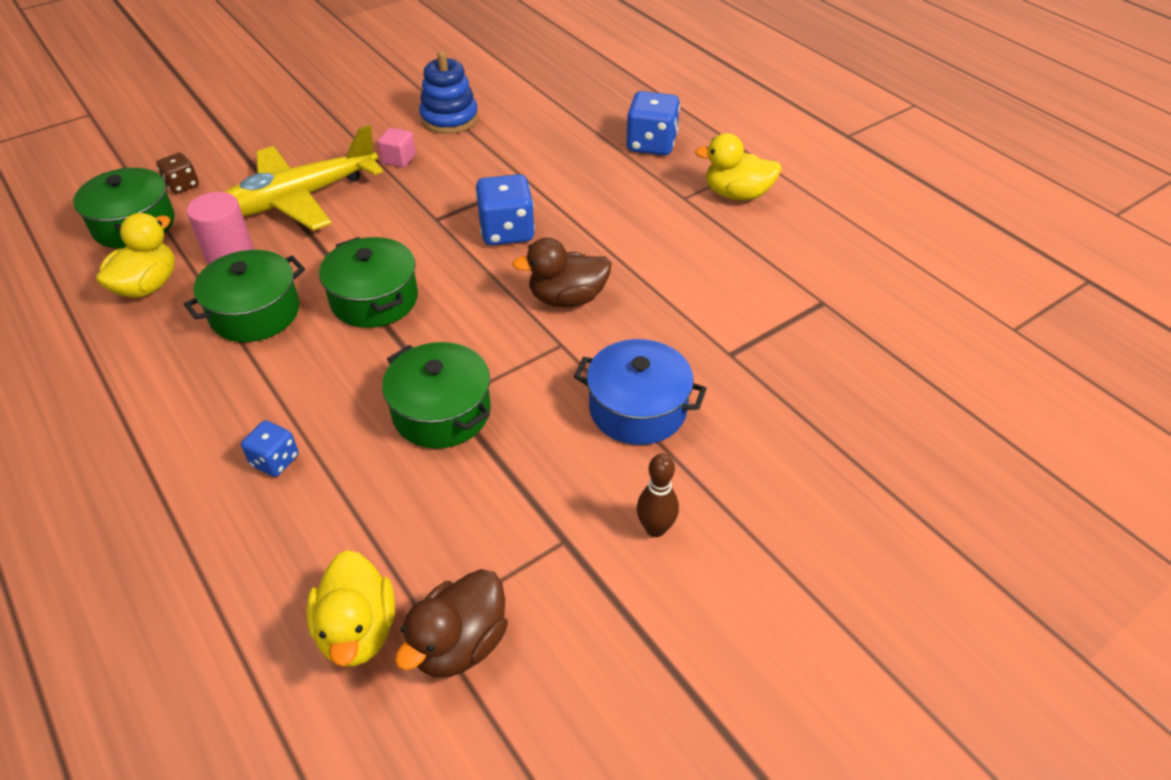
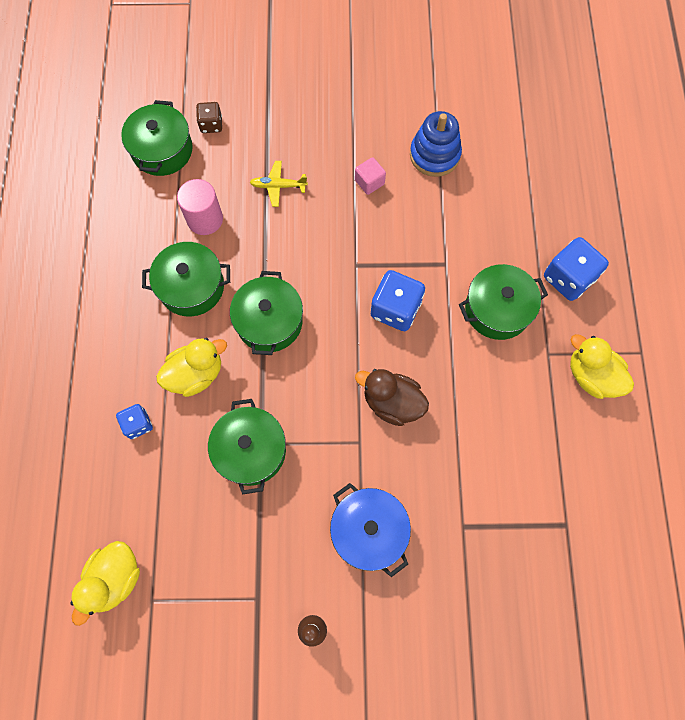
camera: 35 degrees right, 25 degrees up
yellow duck [96,213,175,298] -> yellow duck moved to [156,338,227,397]
yellow plane [225,125,383,230] -> yellow plane [250,161,308,207], size x0.42
brown duck [395,569,508,677] -> none
none -> green pot [459,264,548,340]

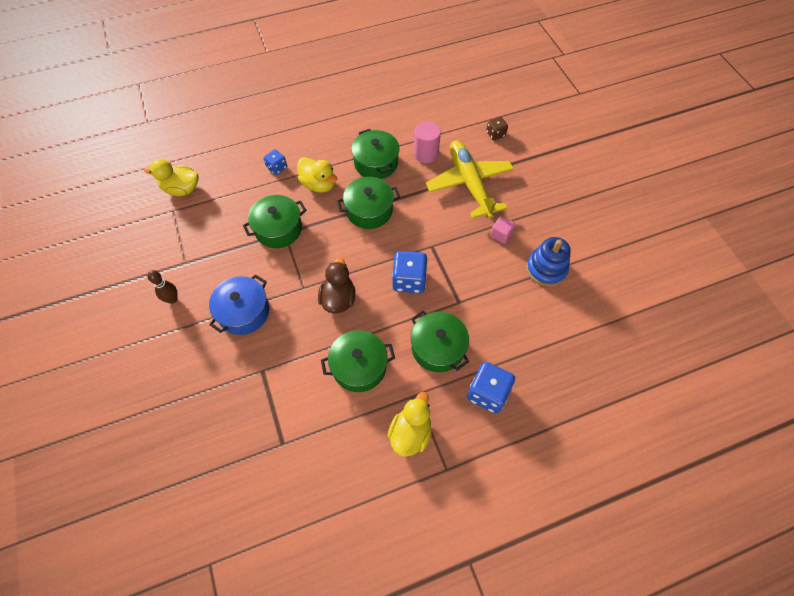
camera: 70 degrees right, 10 degrees down
green pot [121,100,193,176] -> green pot moved to [321,330,395,392]
yellow plane [250,161,308,207] -> yellow plane [426,140,514,219], size x2.38

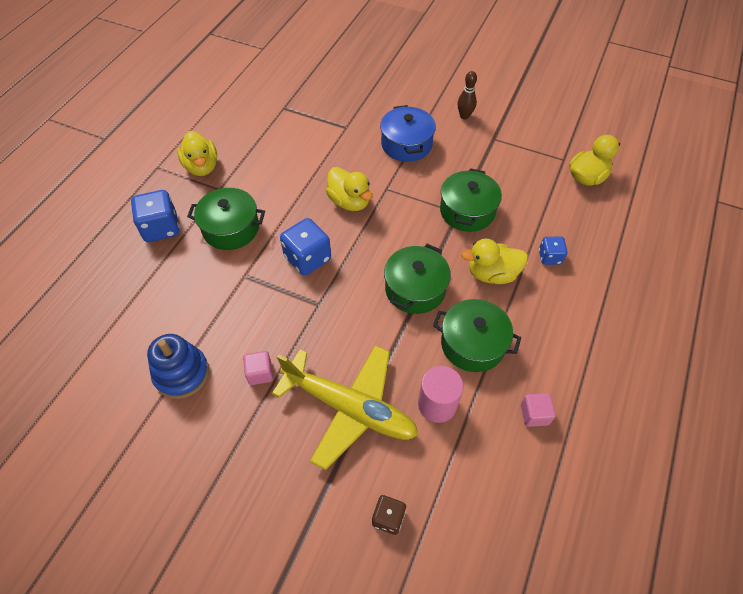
camera: 135 degrees right, 5 degrees down
brown duck [318,258,356,313] -> yellow duck [326,167,373,211]
green pot [321,330,395,392] -> none
none -> pink cube [521,393,556,427]

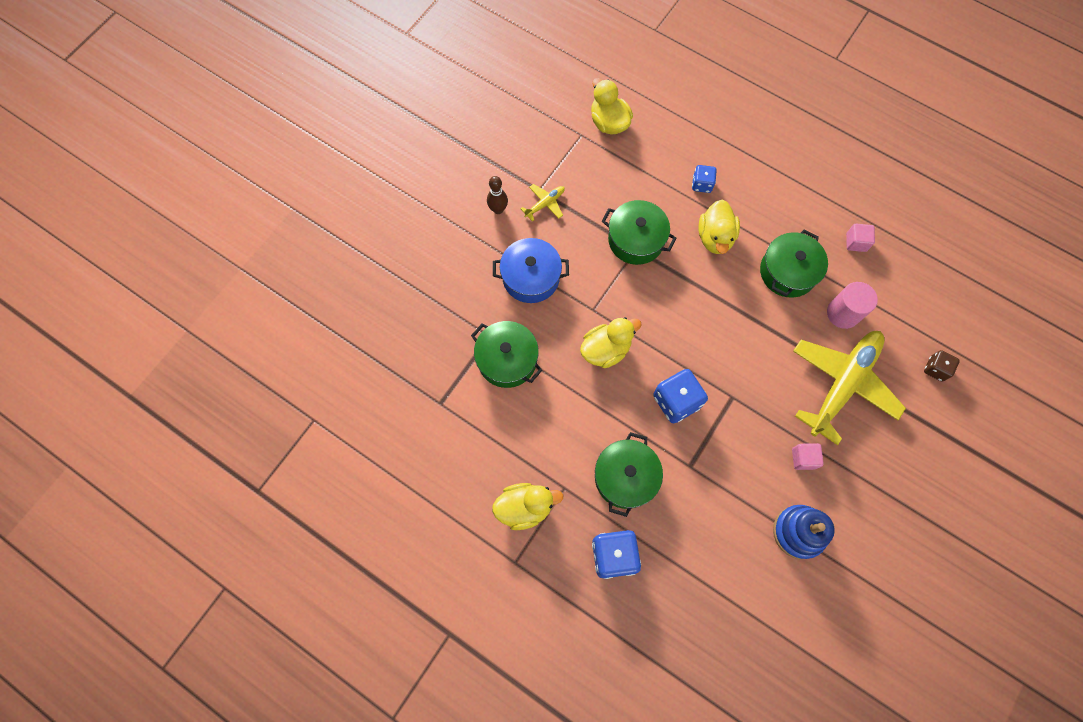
camera: 80 degrees left, 15 degrees up
green pot [384,244,451,314] -> green pot moved to [471,321,542,388]
none -> yellow plane [521,184,565,222]

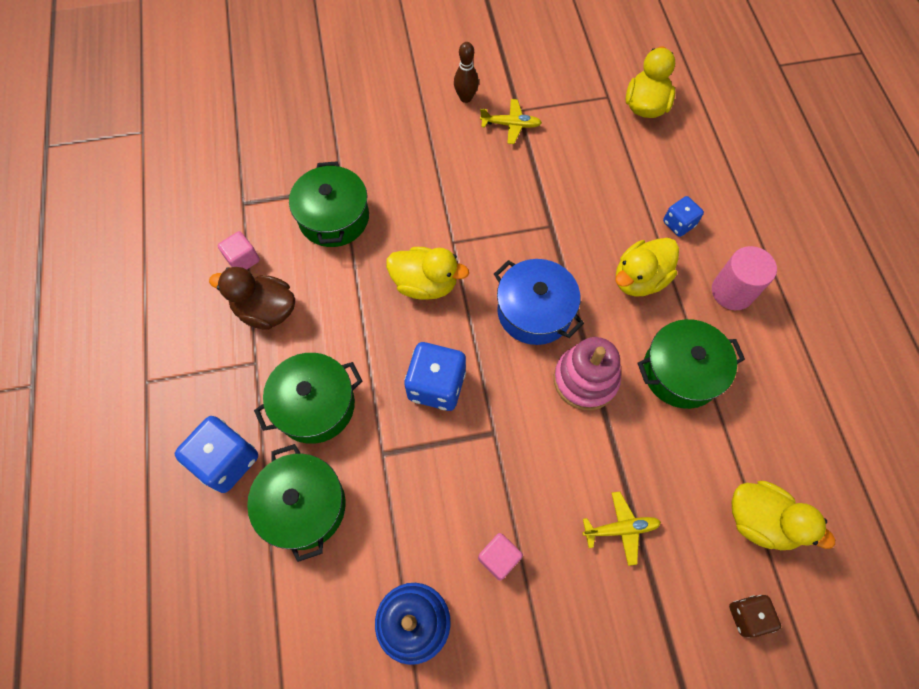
camera: 45 degrees right, 5 degrees down
yellow duck [492,483,564,530] -> yellow duck moved to [732,481,835,550]
blue pot [493,238,569,303] -> blue pot moved to [494,259,584,345]
green pot [602,200,676,265] -> green pot moved to [247,444,346,562]
yellow plane [793,331,906,445] -> yellow plane [582,491,661,566], size x0.42
pink cylinder [827,282,878,329] -> pink cylinder moved to [712,246,777,310]
pink cube [846,224,875,252] -> pink cube moved to [218,231,260,269]
none -> brown duck [209,267,295,330]
none -> pink stacking toy [554,337,621,410]

